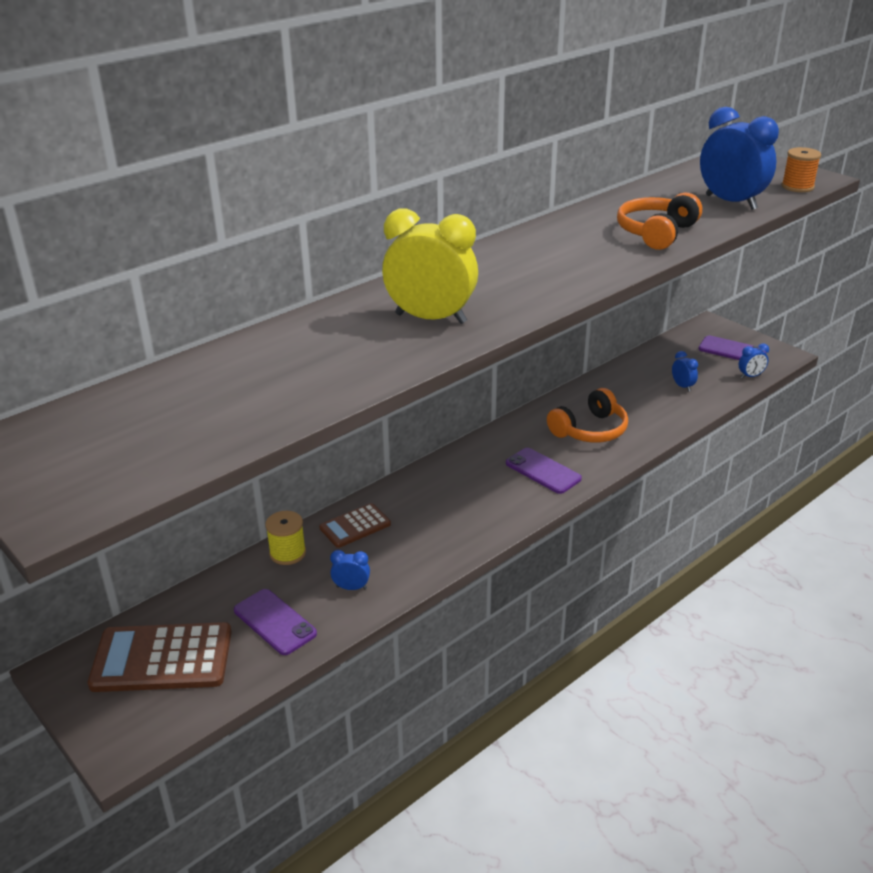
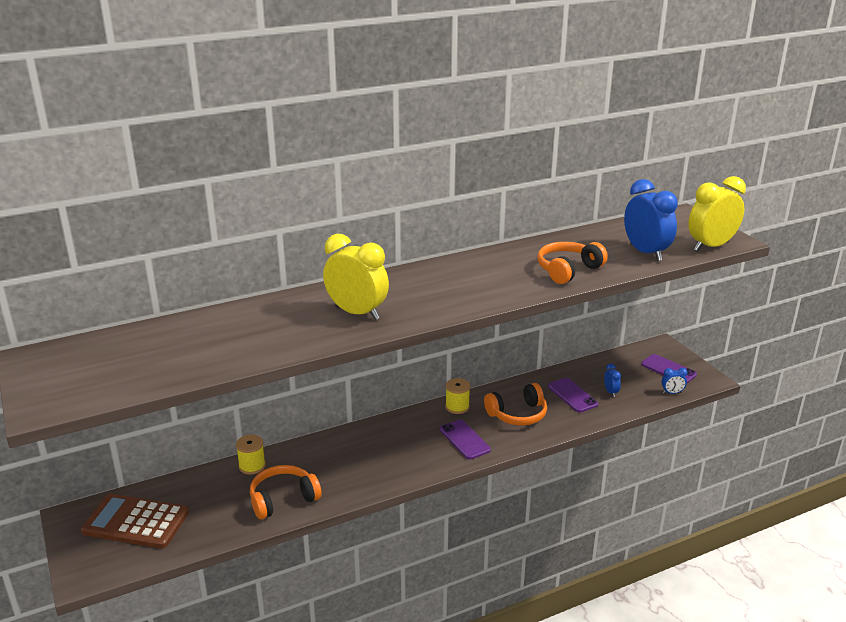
camera: 15 degrees right, 5 degrees down
purple phone [234,589,317,655] -> purple phone moved to [548,378,598,412]
brown calculator [319,503,391,548] -> none
blue clock [330,550,370,590] -> orange headphones [250,465,322,519]
orange spool [781,147,821,192] -> yellow clock [688,176,746,251]
none -> yellow spool [445,378,470,414]

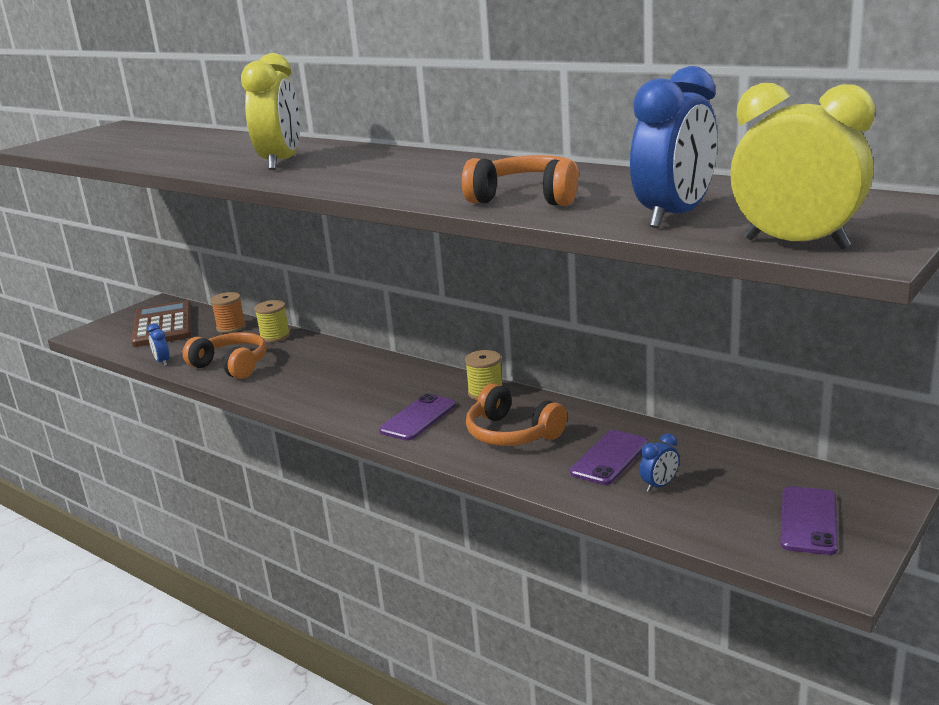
camera: 65 degrees right, 5 degrees down
blue clock [661,368,688,394] -> blue clock moved to [147,323,170,366]
none -> orange spool [210,292,246,333]

